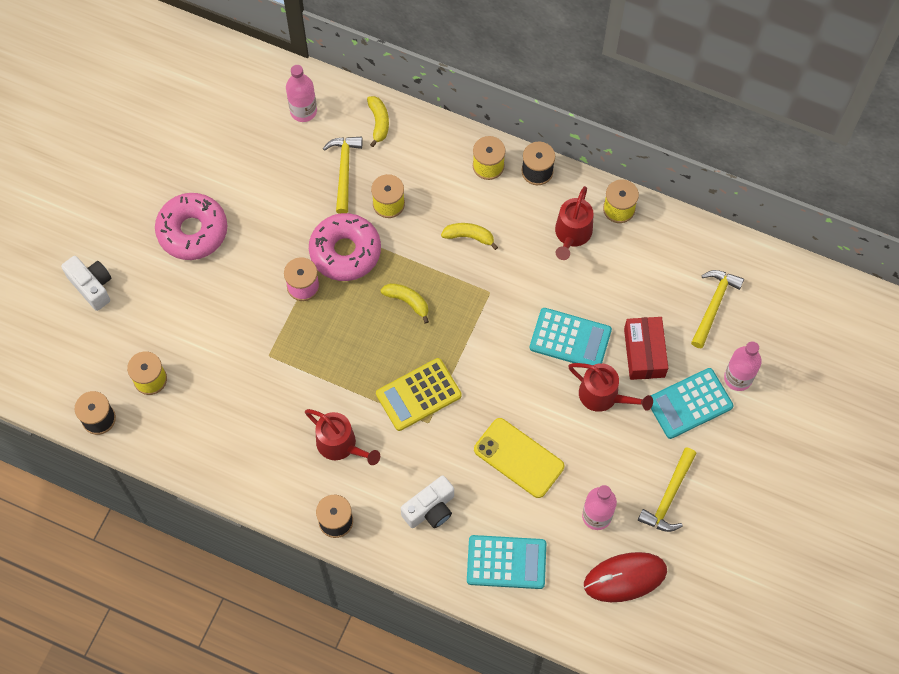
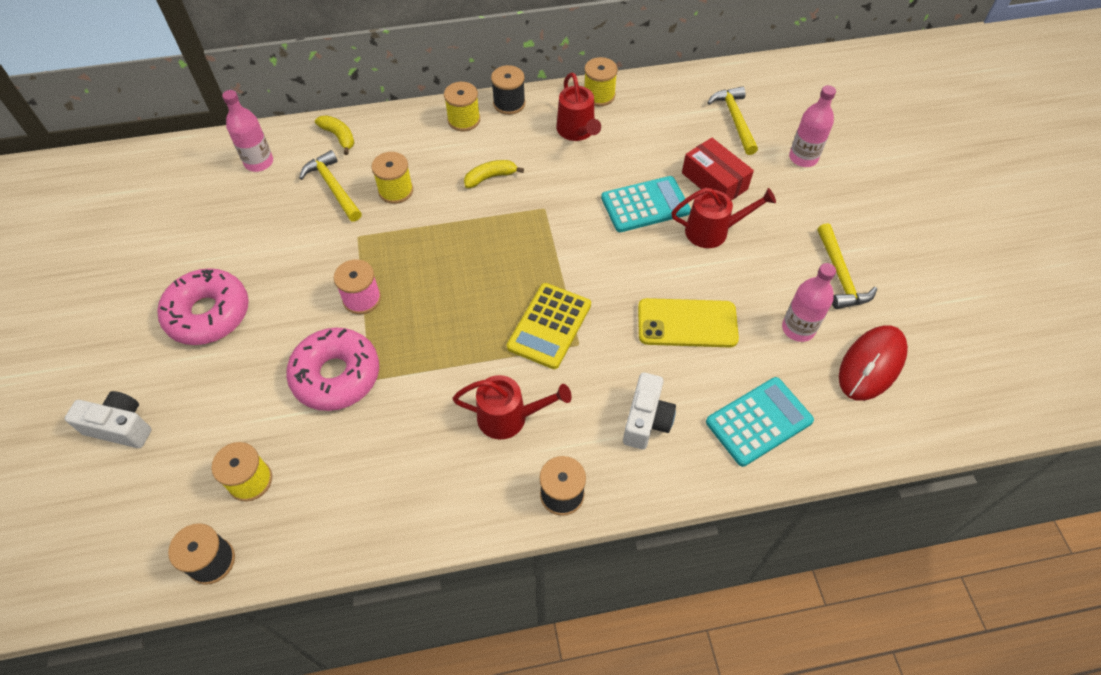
camera: 35 degrees left, 10 degrees down
pink donut [309,213,381,281] -> pink donut moved to [286,328,379,411]
yellow banana [380,283,429,324] -> none
turquoise calculator [650,368,733,439] -> none

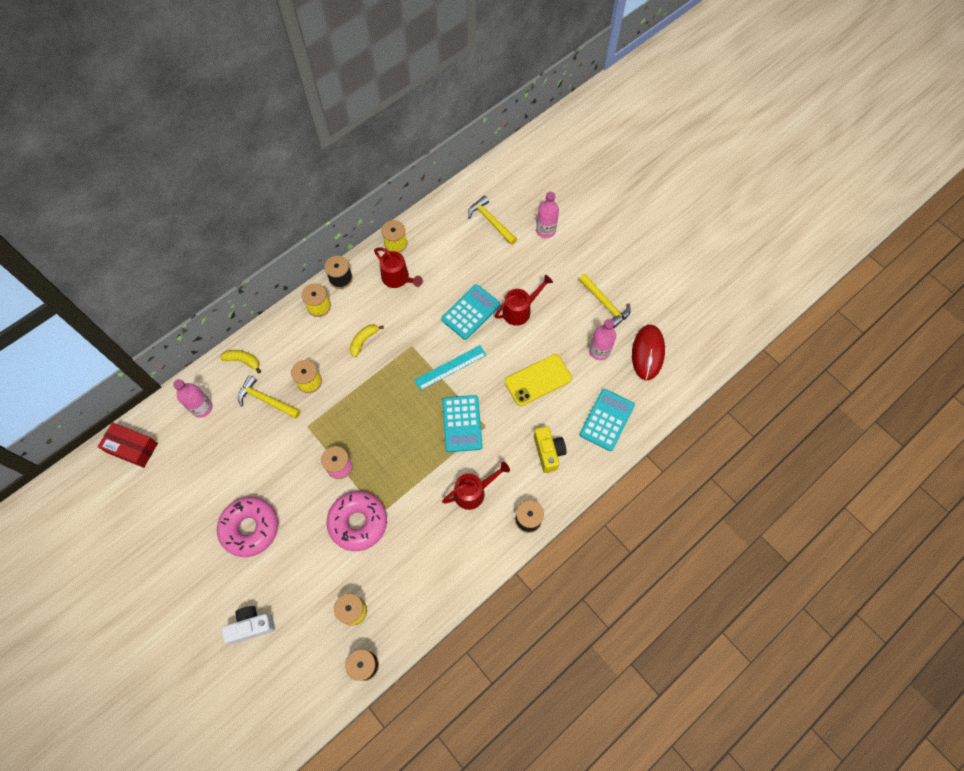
camera: 30 degrees left, 10 degrees up
yellow calculator [507,283,591,369] -> turquoise calculator [442,395,483,452]
white camera [623,372,676,450] -> yellow camera [534,426,567,473]
red box [682,138,754,201] -> red box moved to [98,422,158,468]
none -> turquoise ruler [414,345,486,391]

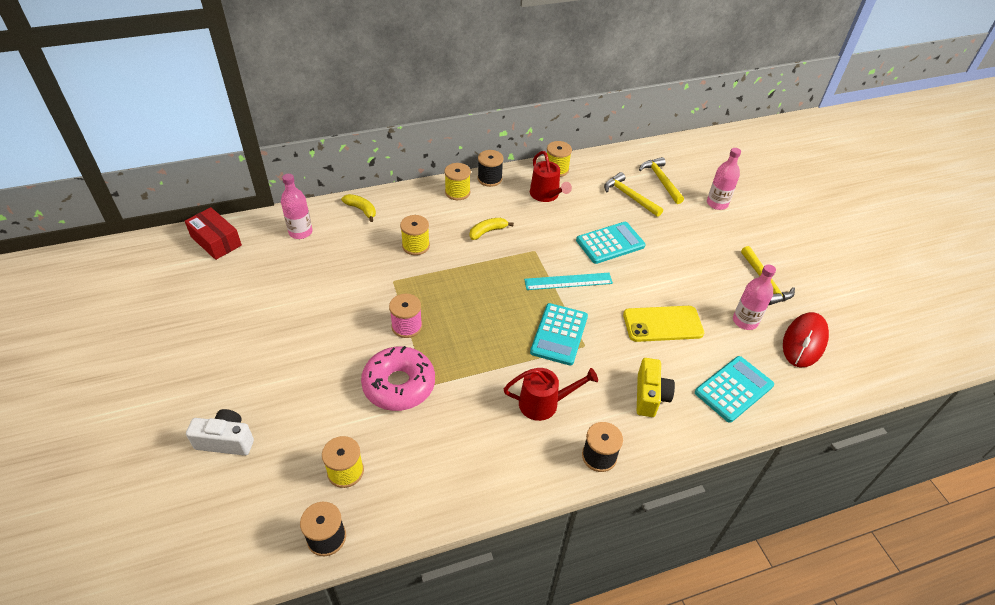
camera: 20 degrees right, 20 degrees down
pink donut [217,497,278,557] -> none
yellow hammer [238,376,301,419] -> yellow hammer moved to [604,172,663,217]
red watering can [495,275,553,326] -> none

